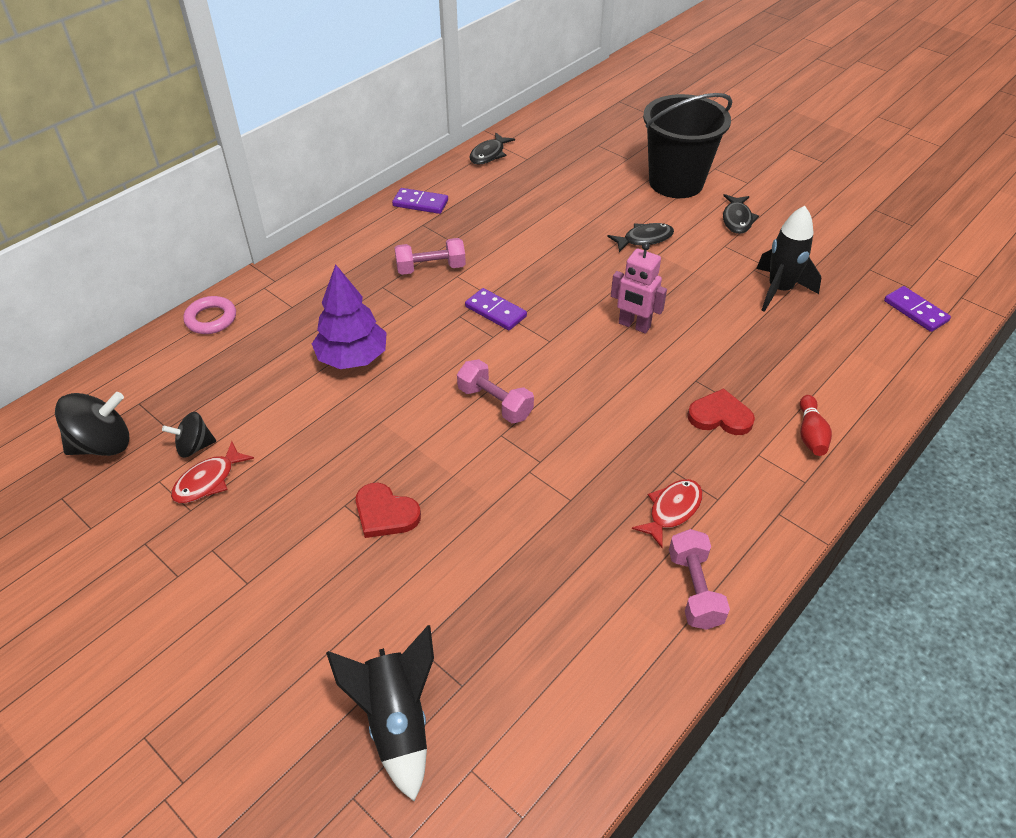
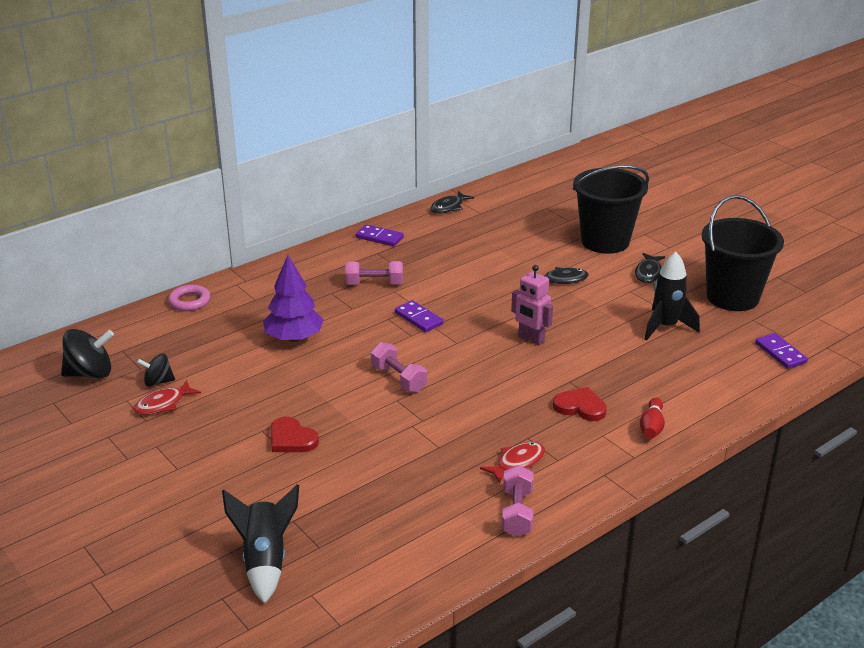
camera: 10 degrees right, 15 degrees down
none -> black bucket [701,195,784,311]

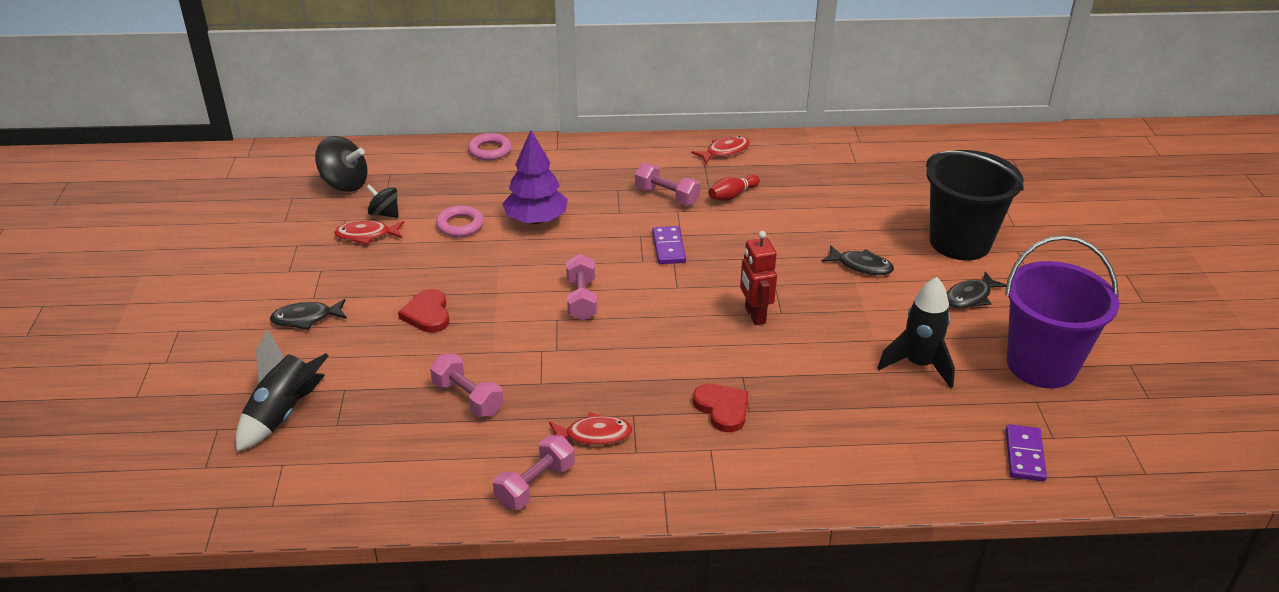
camera: 35 degrees right, 5 degrees up
purple domino [356,224,404,246] -> red fish [692,136,750,164]
black fish [430,191,474,213] -> black fish moved to [270,299,347,330]
pink robot [511,265,553,346] -> red robot [740,231,777,325]
red bowling pin [640,397,665,439] -> red bowling pin moved to [708,174,760,201]
black bucket [701,195,784,311] -> purple bucket [1005,235,1119,388]
none -> pink dumbbell [430,354,503,417]
none -> pink ring [436,205,484,237]

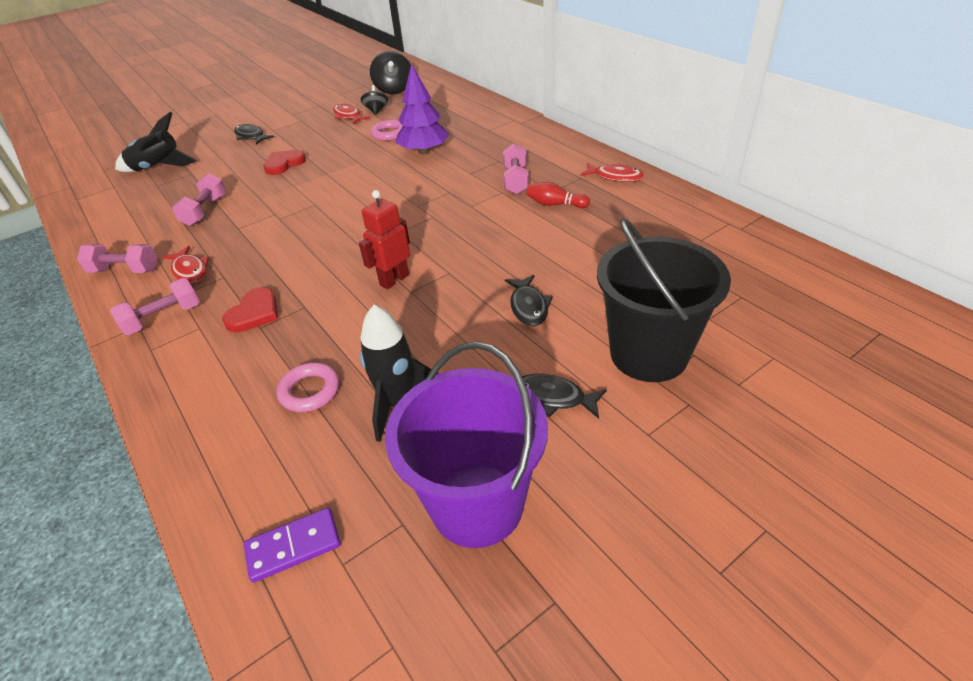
camera: 60 degrees right, 5 degrees up
pink ring [468,133,511,160] -> pink ring moved to [277,363,339,412]
pink dumbbell [566,254,597,320] -> pink dumbbell moved to [110,278,200,335]
purple domino [652,226,686,264] -> none

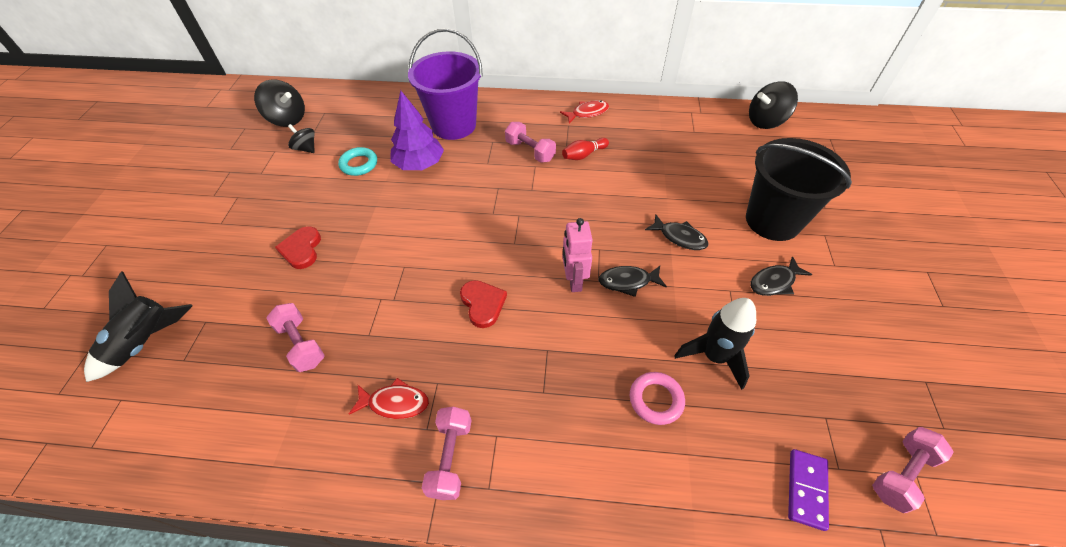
camera: 50 degrees left, 10 degrees up
pink dumbbell [77,244,157,273] -> pink dumbbell moved to [872,427,954,513]
red heart [222,287,278,332] -> red heart moved to [460,280,507,328]
black fish [234,124,274,145] -> black fish moved to [599,266,667,297]
red fish [333,104,370,124] -> none
red robot [359,190,410,289] -> pink robot [563,218,593,292]
pink ring [371,120,403,141] -> turquoise ring [338,147,377,176]
purple bucket [385,342,548,548] -> purple bucket moved to [408,28,483,140]
none -> black spinning top [749,81,798,129]

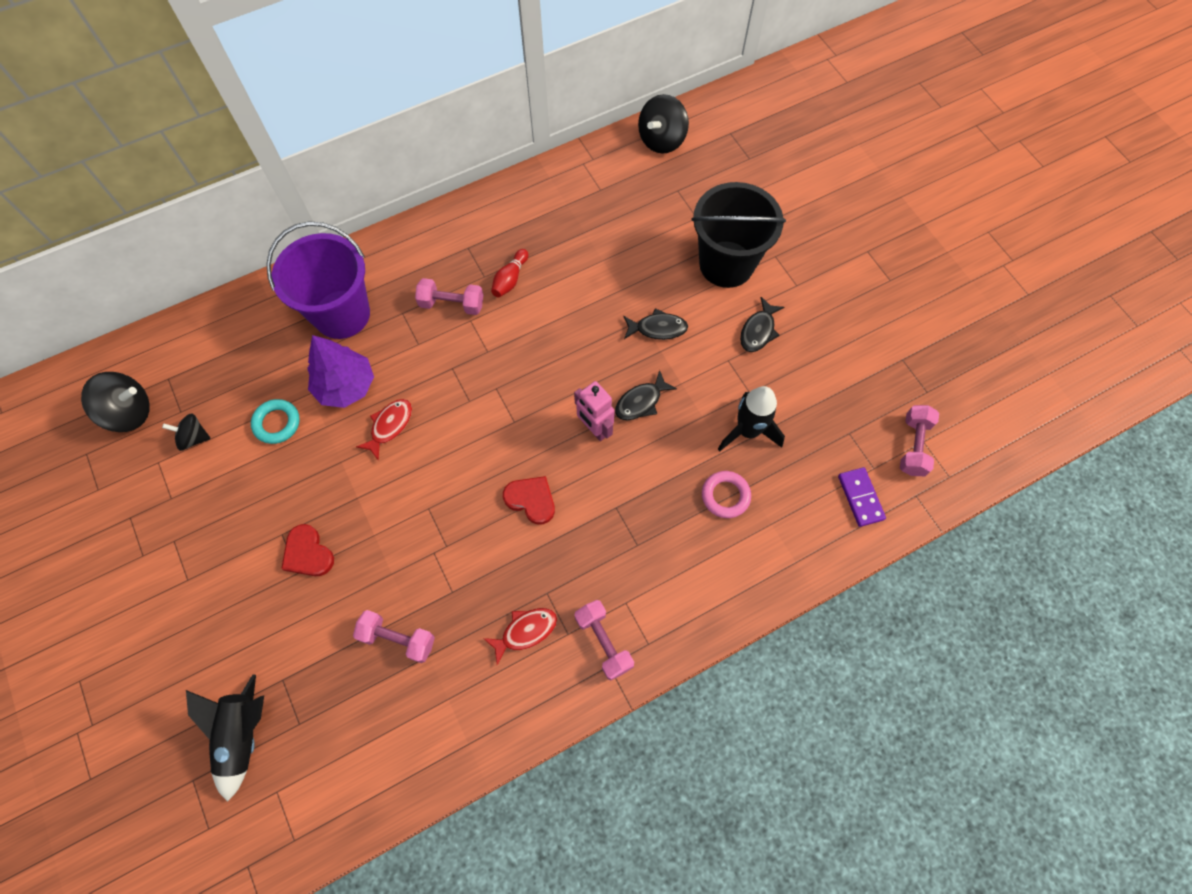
camera: 35 degrees left, 15 degrees up
red fish [560,100,609,124] -> red fish moved to [356,399,412,461]

